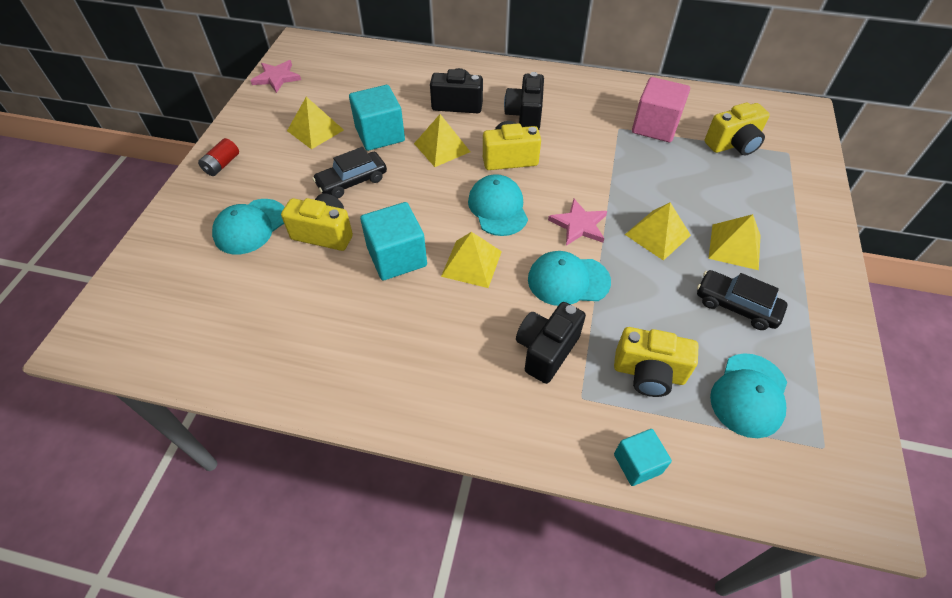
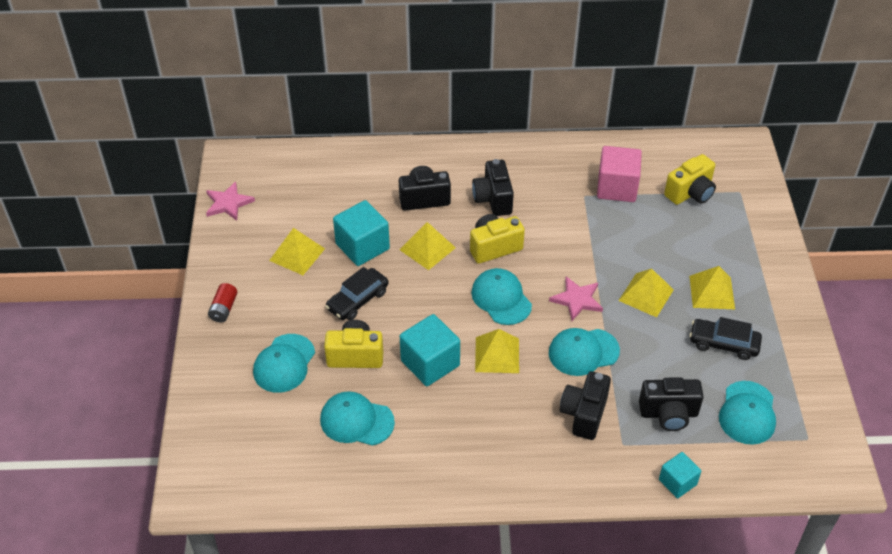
camera: 15 degrees left, 5 degrees down
yellow camera [614,327,698,397] -> black camera [639,377,704,431]
none -> turquoise cap [320,391,395,446]

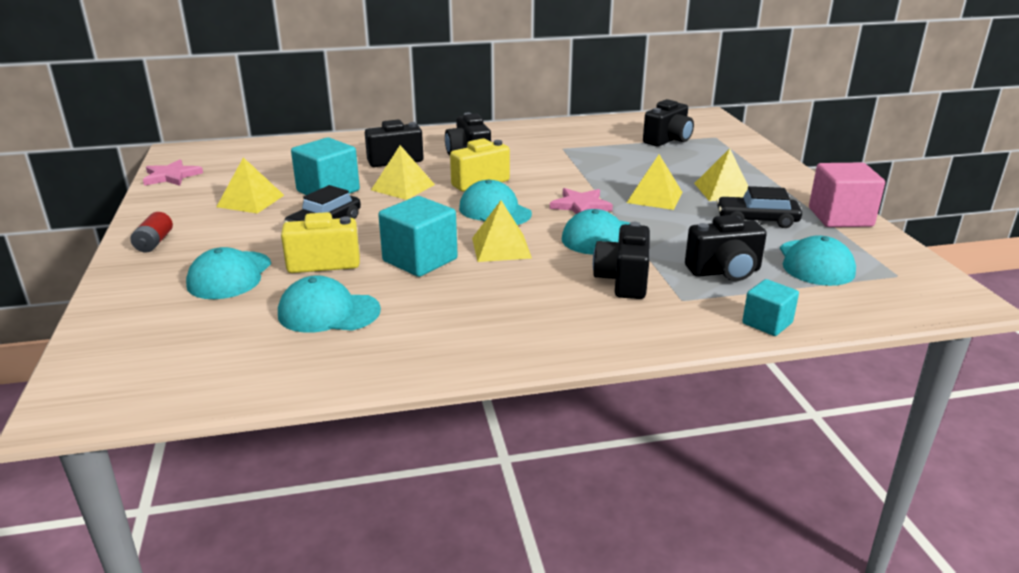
camera: 10 degrees left, 20 degrees down
pink cube [597,146,642,202] -> pink cube moved to [809,163,885,227]
yellow camera [664,154,716,205] -> black camera [643,99,694,147]

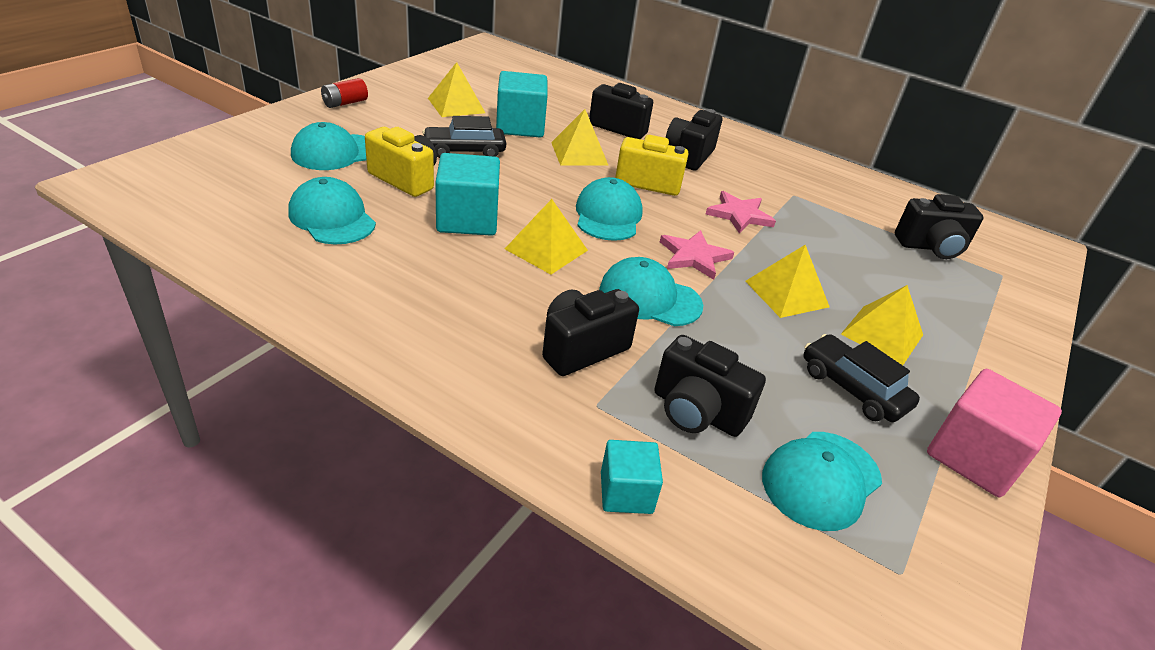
camera: 40 degrees right, 10 degrees up
pink star [143,159,203,186] -> pink star moved to [706,191,776,234]

